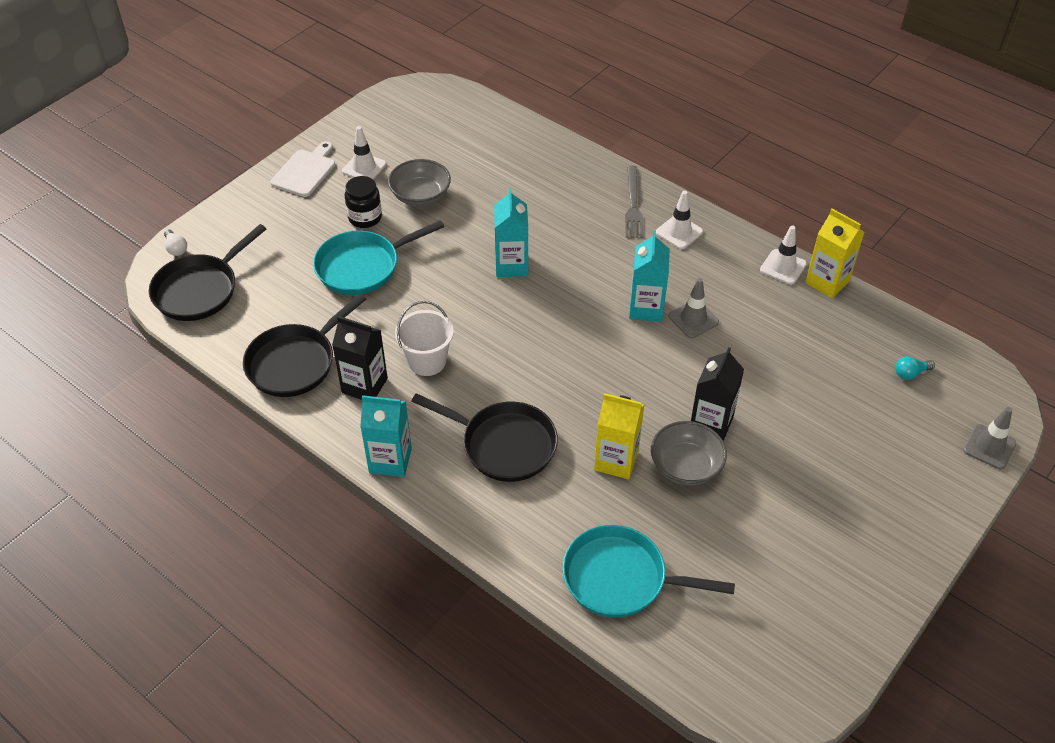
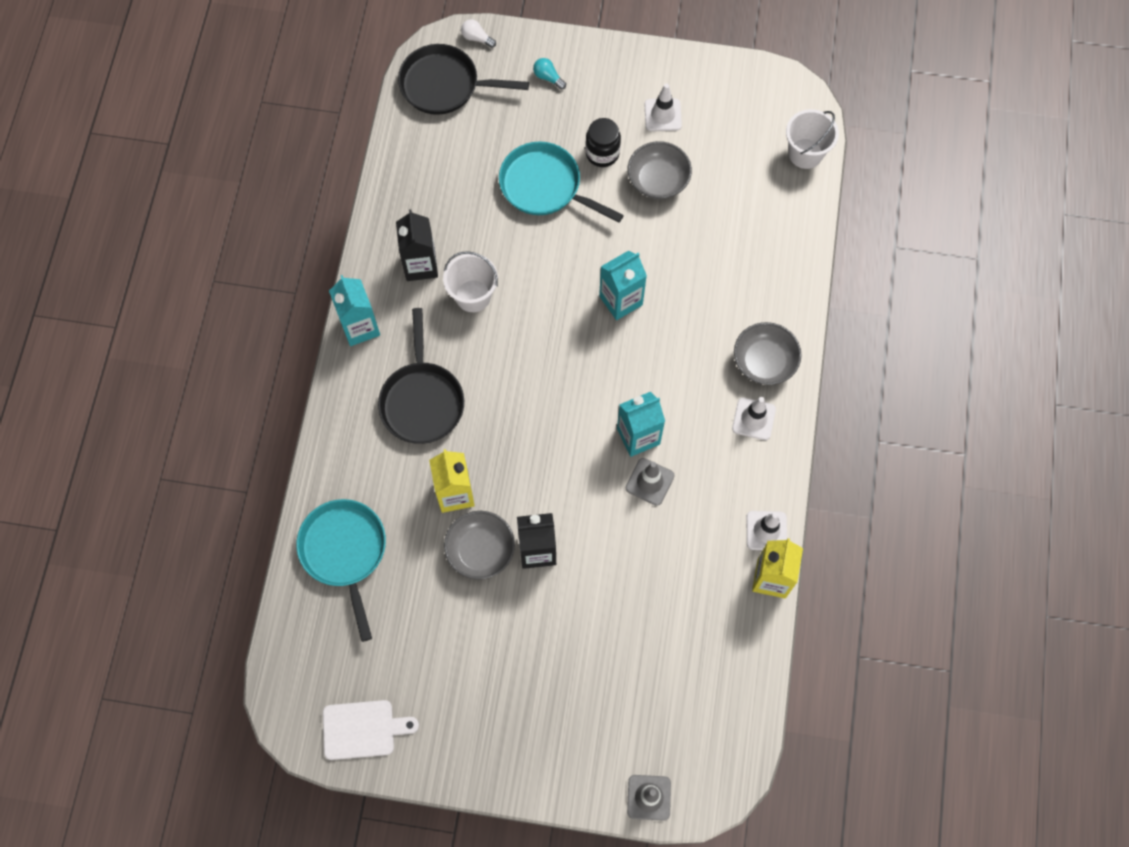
camera: 60 degrees right, 20 degrees up
white light bulb [164,229,187,256] -> white light bulb turned 90 degrees clockwise [461,19,496,48]
black pan [243,294,366,397] -> none
white cutting board [270,141,335,197] -> white cutting board moved to [323,700,419,760]
grey fork [625,166,643,238] -> grey bowl [734,322,801,385]
turquoise light bulb [895,356,935,380] -> turquoise light bulb moved to [533,58,566,90]
none -> white bucket [786,109,839,169]

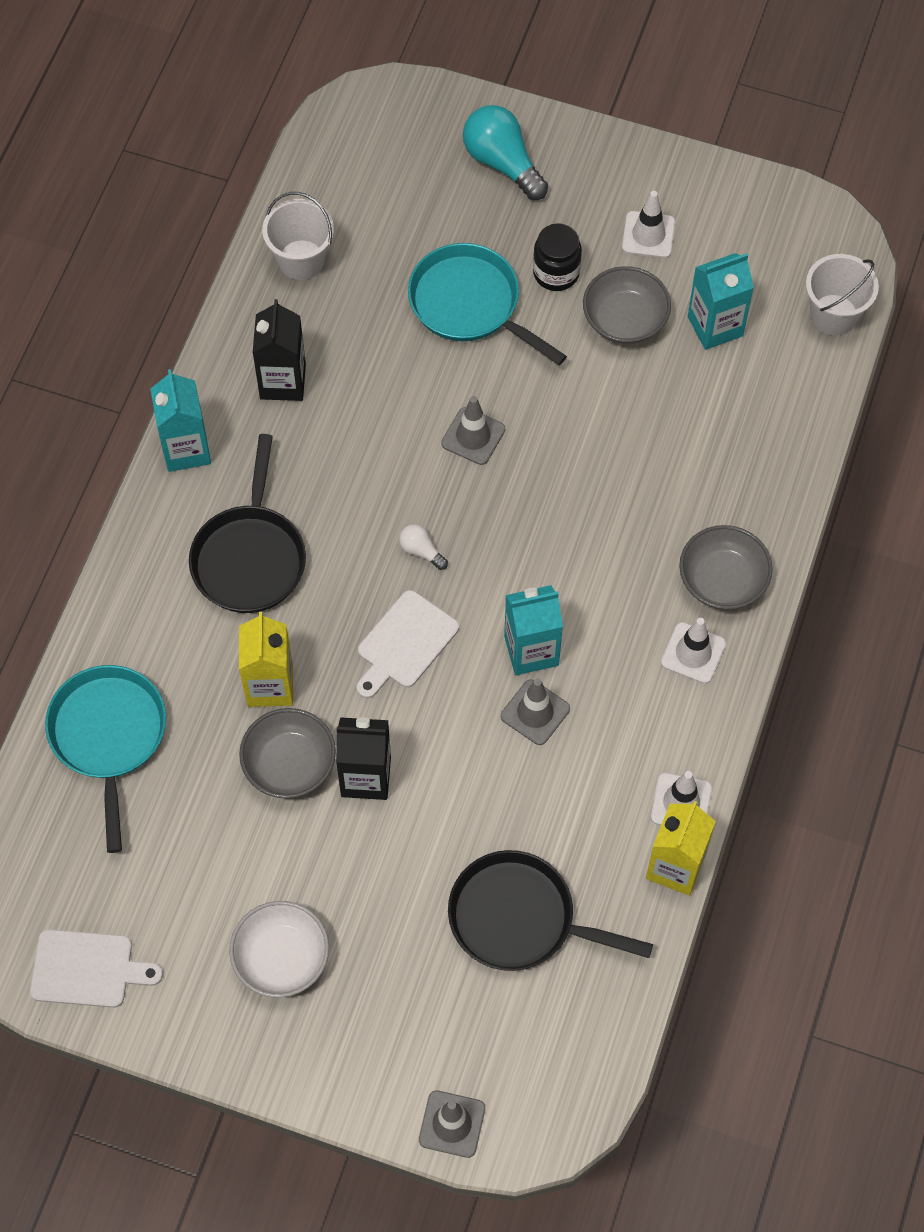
camera: 10 degrees right, 5 degrees down
black pan [398,44,529,115] -> black pan moved to [448,850,653,971]
white bucket [443,251,498,312] -> white bucket moved to [262,192,334,280]
white light bulb [461,19,496,48] -> white light bulb moved to [399,524,448,570]
turquoise light bulb [533,58,566,90] -> turquoise light bulb [463,105,548,200], size x2.06
turquoise carton [599,251,647,320] -> turquoise carton moved to [688,253,754,350]
none -> white bowl [229,901,329,998]
none -> white cutting board [357,590,459,698]
none -> grey traffic cone [441,396,505,465]

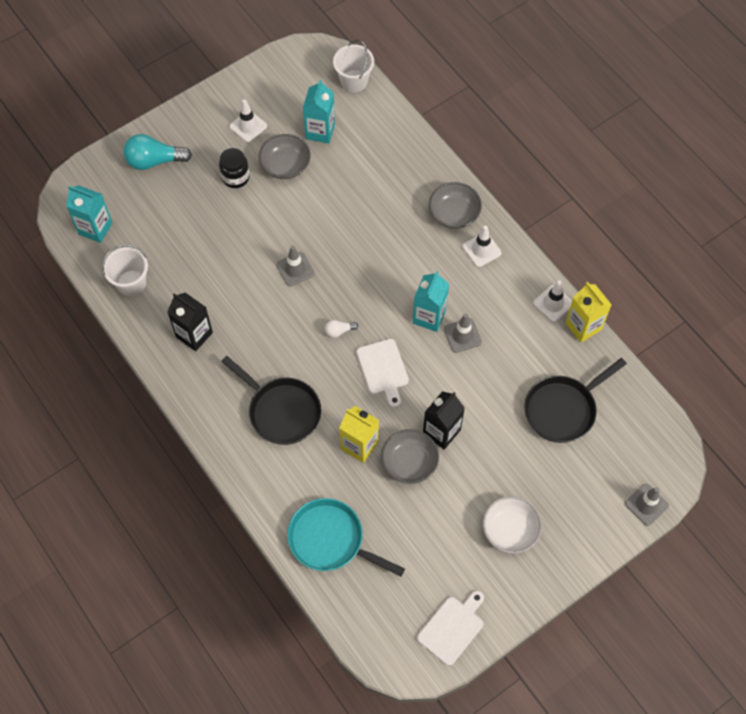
camera: 55 degrees left, 0 degrees up
turquoise carton [150,369,211,472] -> turquoise carton moved to [66,185,113,243]
turquoise pan [408,243,567,365] -> none

